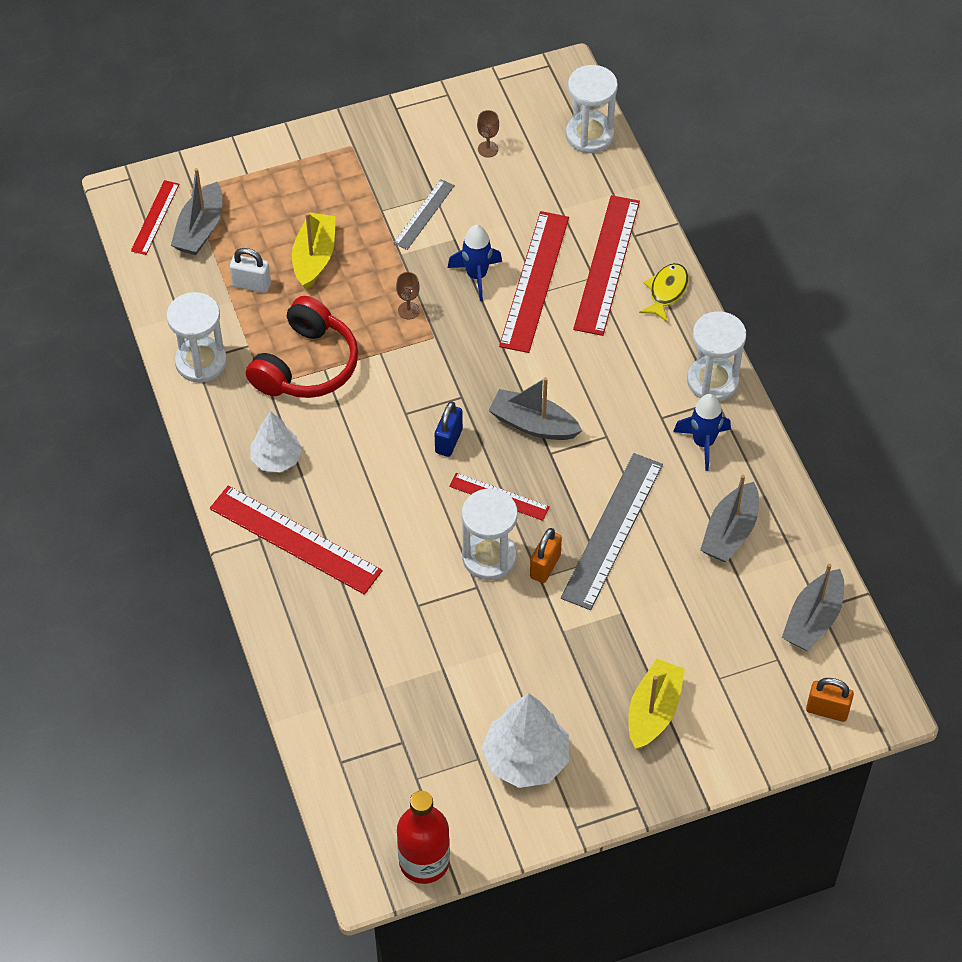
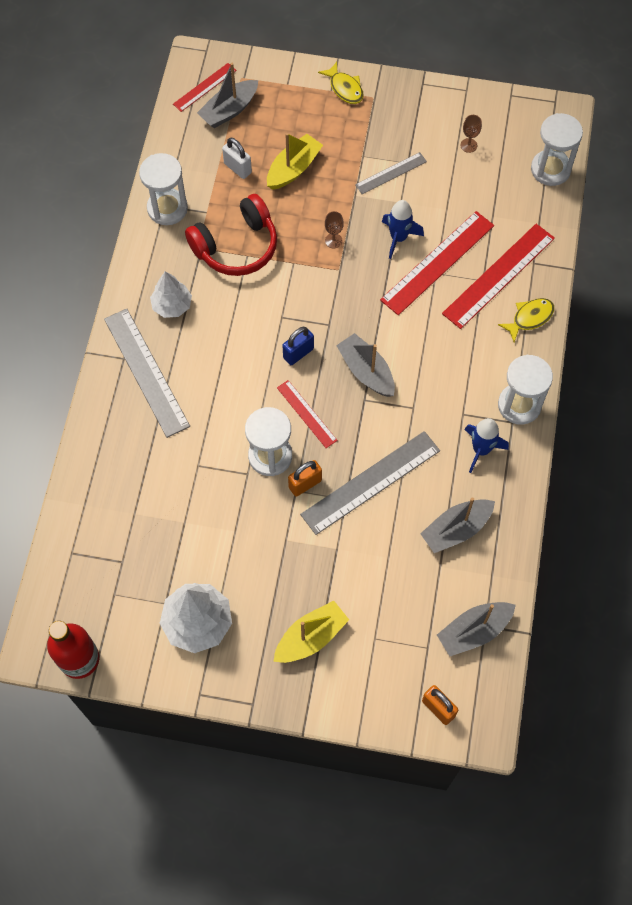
camera: 30 degrees right, 10 degrees up
red ruler [210,486,383,595] -> grey ruler [104,308,190,438]
none -> yellow fish [318,62,364,104]

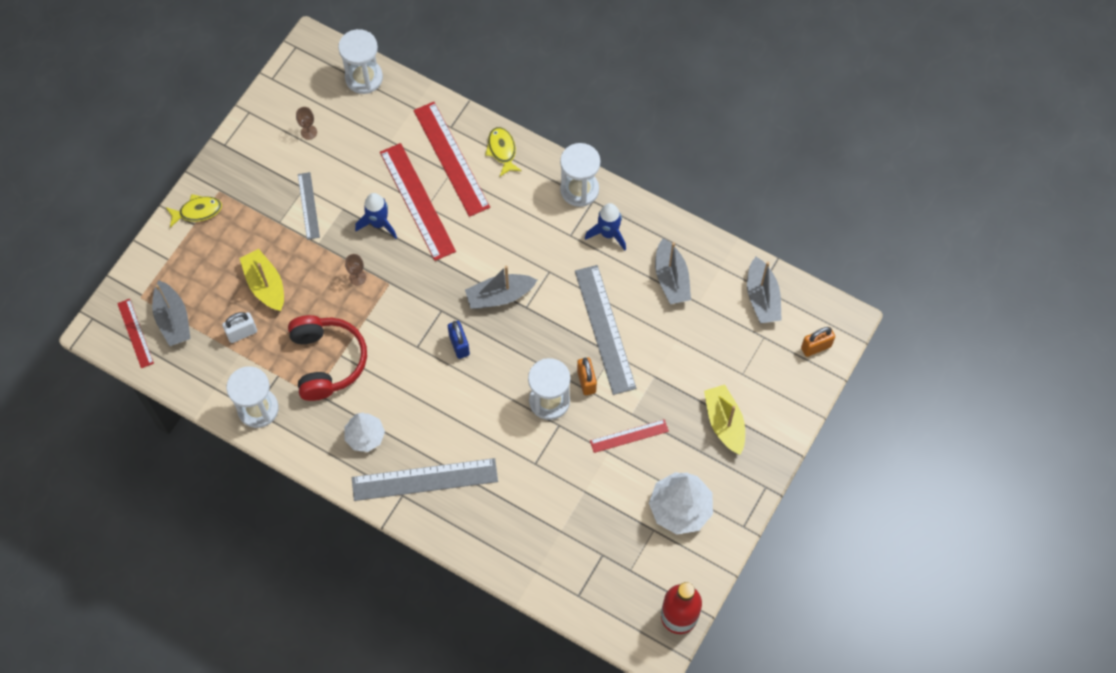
camera: 70 degrees left, 0 degrees up
red ruler [277,380,338,448] -> red ruler moved to [590,419,669,453]

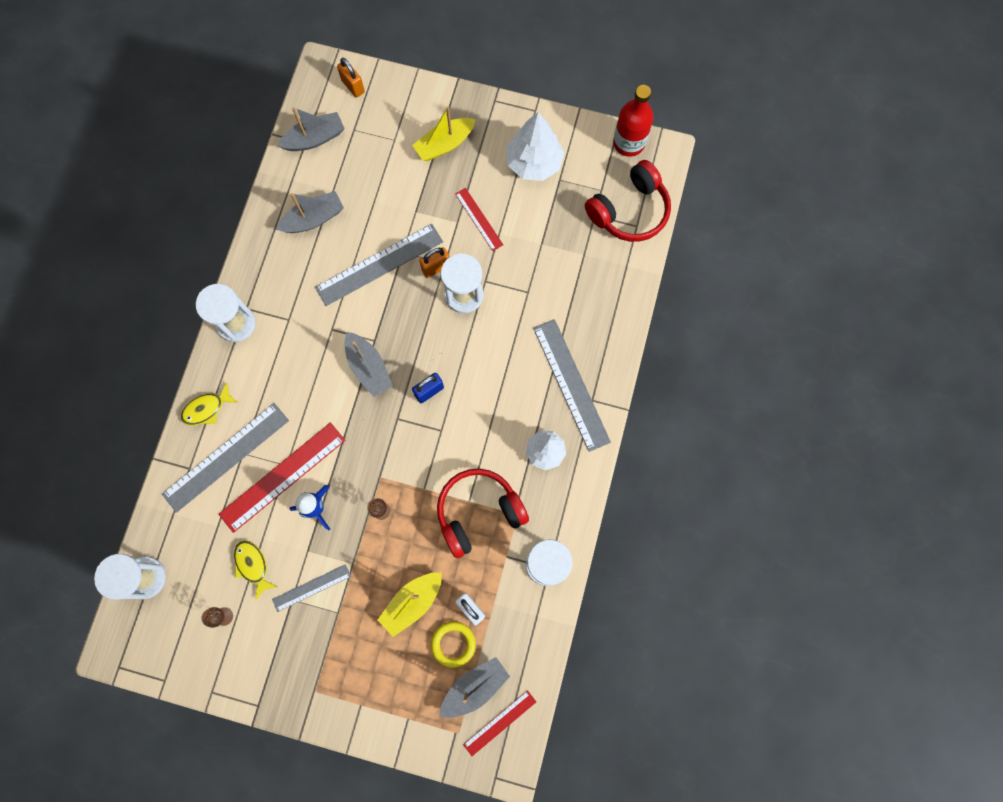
camera: 105 degrees left, 10 degrees up
yellow fish [166,194,222,228] -> yellow fish moved to [234,540,278,600]
red ruler [414,102,490,217] -> grey ruler [162,403,289,513]
blue rocket [585,203,626,251] -> none
none -> yellow ring [431,621,476,668]
none -> red headphones [585,160,671,242]

